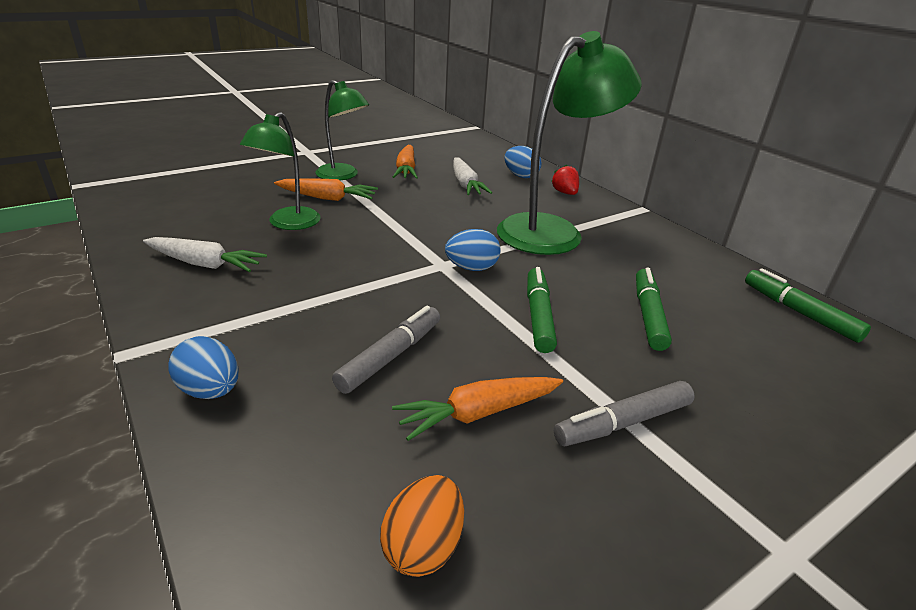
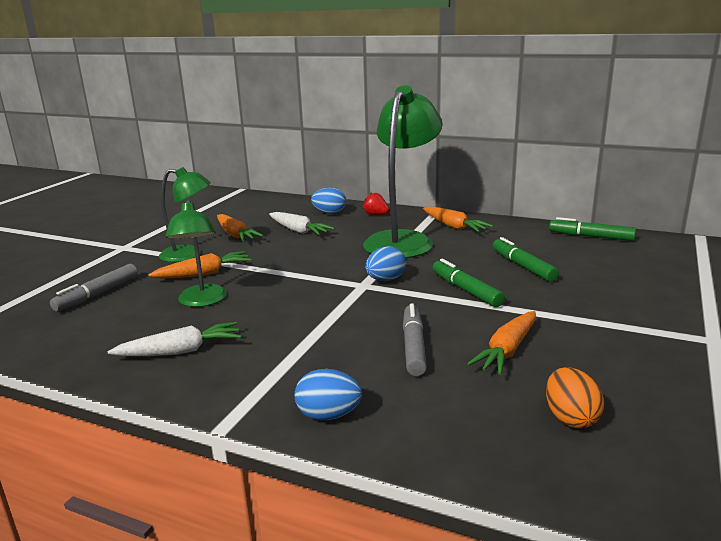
camera: 30 degrees left, 10 degrees down
grey marker [554,381,695,446] -> grey marker moved to [50,264,138,311]
none -> orange carrot [423,206,493,232]

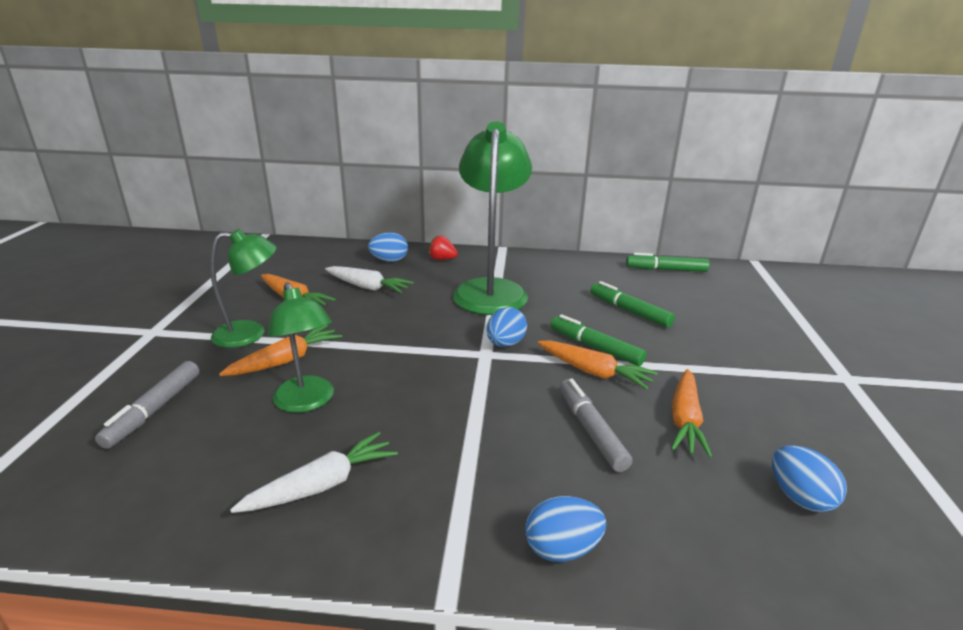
camera: 20 degrees left, 5 degrees up
orange carrot [423,206,493,232] -> orange carrot moved to [537,340,658,390]
orange egg [546,367,604,428] -> blue egg [772,446,847,512]

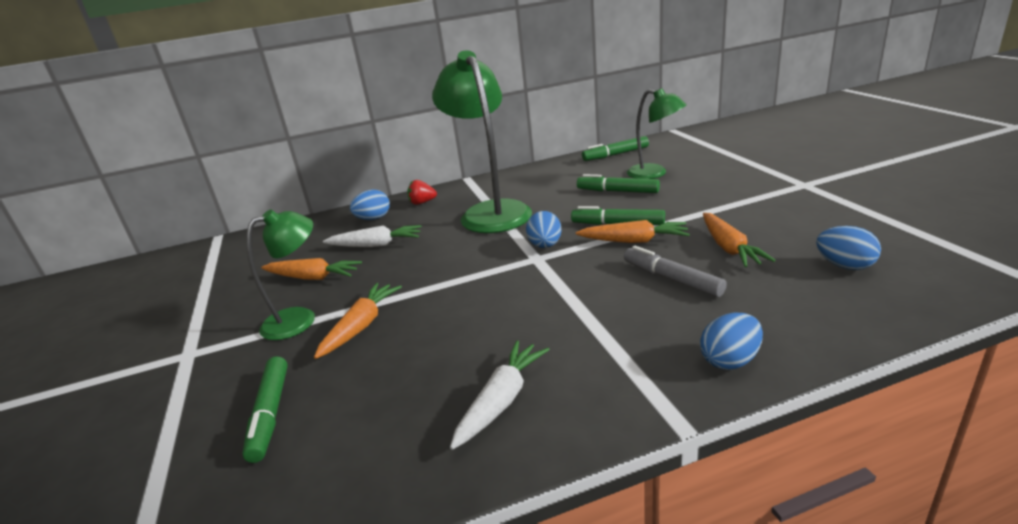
camera: 20 degrees left, 0 degrees up
grey marker [95,361,199,449] -> green marker [242,356,288,463]
green lamp [268,282,334,413] -> green lamp moved to [627,88,686,179]

